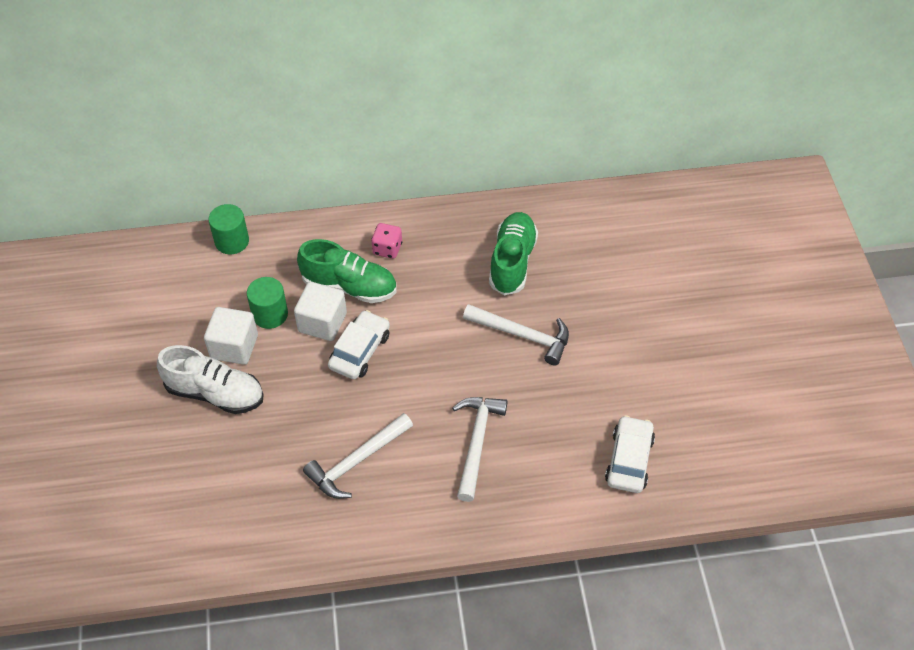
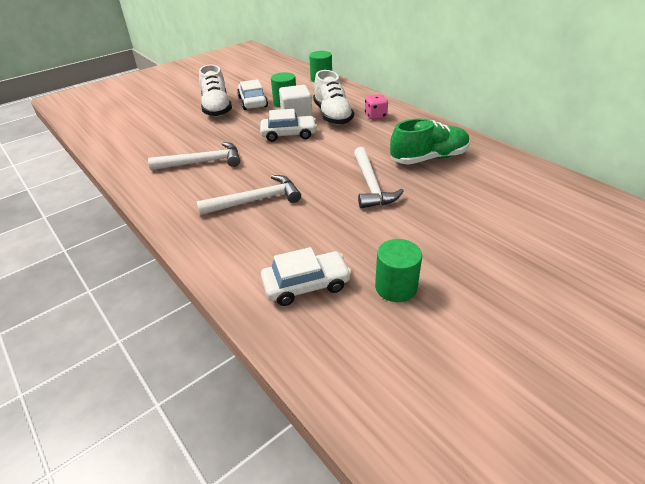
camera: 60 degrees right, 15 degrees down
white cube [204,307,258,365] -> white car [237,79,268,110]
green shoe [297,239,397,303] -> white shoe [313,70,354,125]
white hammer [303,413,413,499] -> white hammer turned 150 degrees clockwise [148,142,240,170]
none -> green cylinder [375,239,422,302]

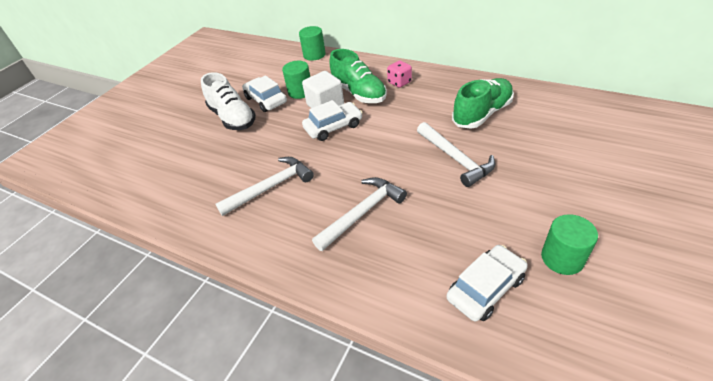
camera: 20 degrees left, 5 degrees up
white shoe [313,70,354,125] -> green shoe [329,49,387,103]

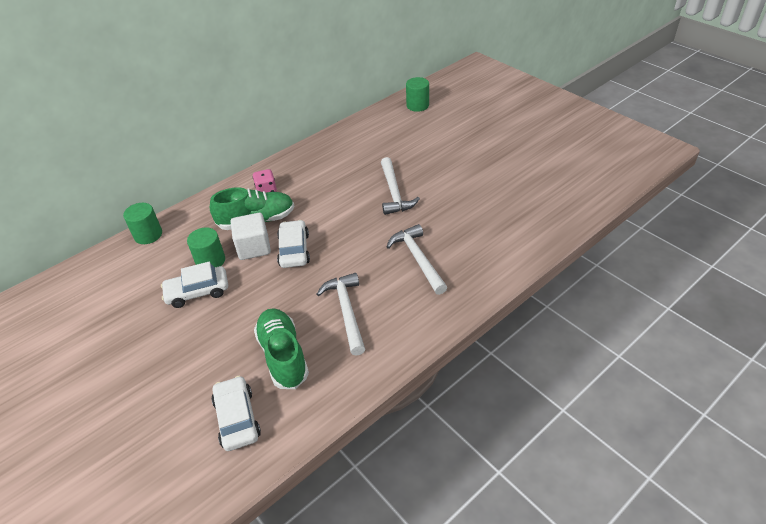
camera: 70 degrees left, 0 degrees up
white shoe [201,72,256,130] -> none
white hammer [417,122,495,187] -> white hammer turned 90 degrees clockwise [381,157,420,215]
white car [447,245,528,322] -> white car moved to [211,376,261,451]
green shoe [452,78,514,129] -> green shoe moved to [254,308,309,389]
green cylinder [541,214,598,275] -> green cylinder moved to [406,77,429,112]

